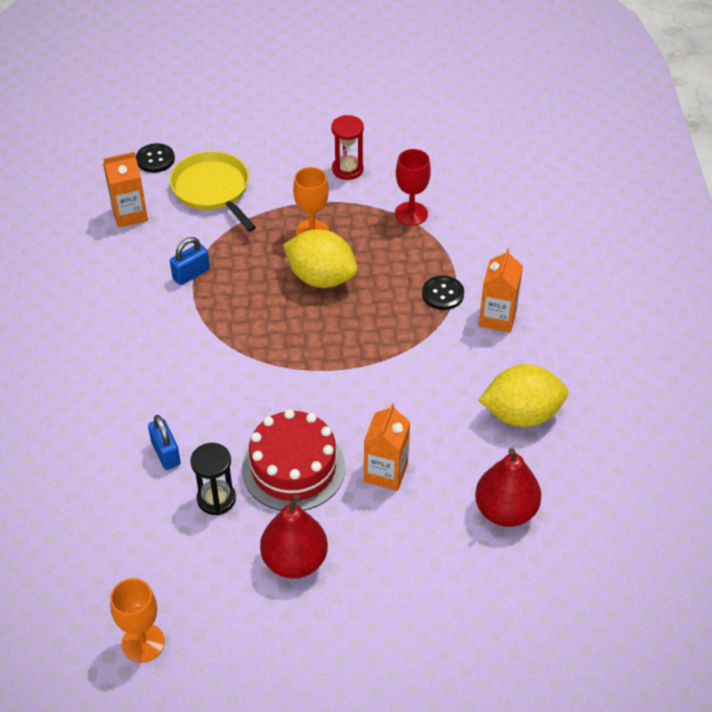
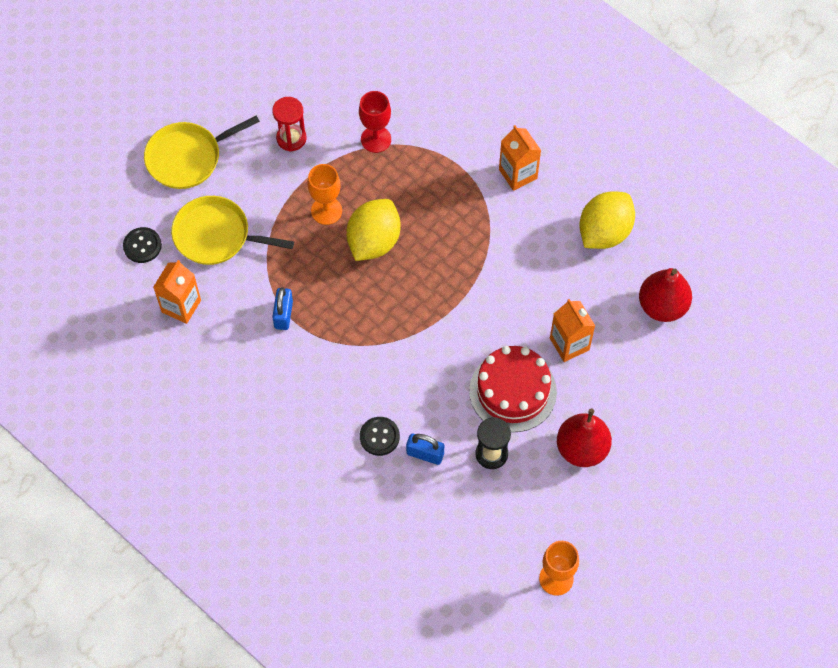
camera: 45 degrees left, 15 degrees up
yellow lemon [283,229,358,288] -> yellow lemon turned 45 degrees counterclockwise [346,199,400,261]
black button [422,275,464,310] -> black button moved to [360,417,400,456]
none -> yellow pan [144,116,260,189]

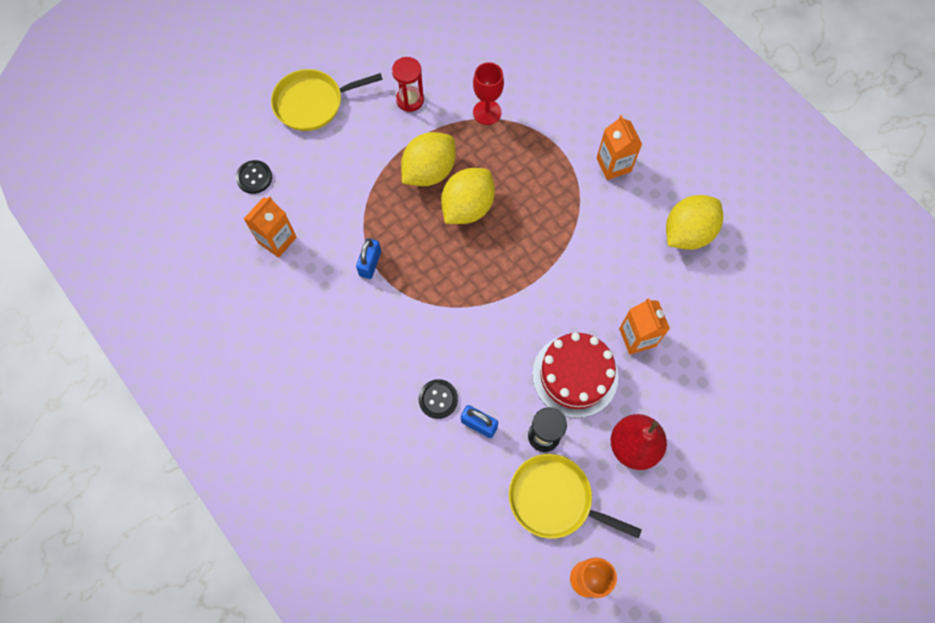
camera: 10 degrees right, 5 degrees up
yellow pan [171,196,294,265] -> yellow pan moved to [509,454,642,539]
orange goblet [307,164,342,225] -> yellow lemon [401,132,456,186]
red pear [639,268,692,322] -> none

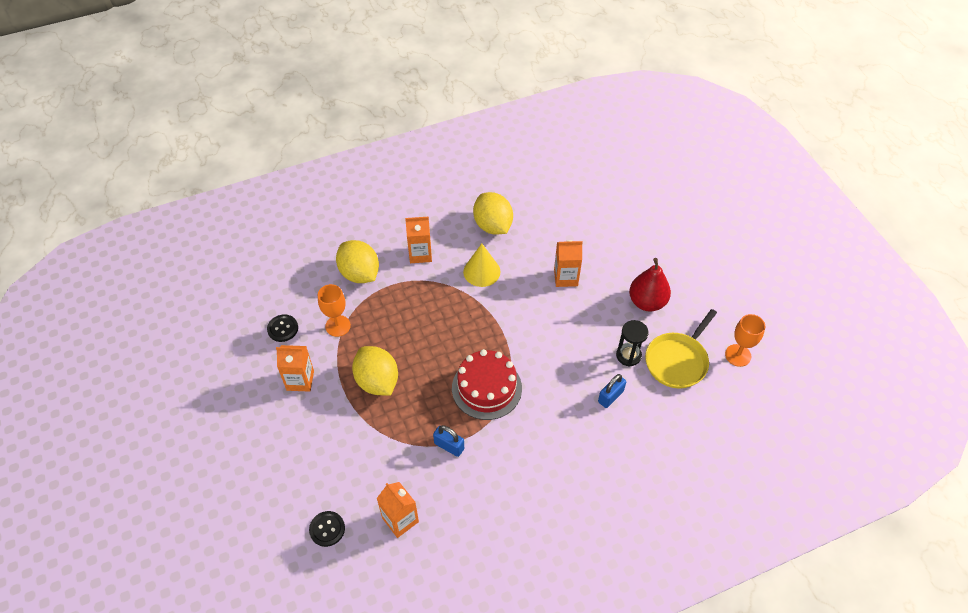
camera: 75 degrees left, 15 degrees down
yellow pan [271,69,383,131] -> none
red hourglass [392,57,424,112] -> orange carton [276,345,314,392]
black button [419,379,458,419] -> black button moved to [267,314,298,342]
yellow lemon [441,168,495,224] -> yellow lemon moved to [336,240,379,283]
red goblet [473,62,504,125] -> orange goblet [318,284,351,337]
red cake [532,332,618,418] -> red cake moved to [452,349,522,420]
none -> yellow cone [463,244,500,287]

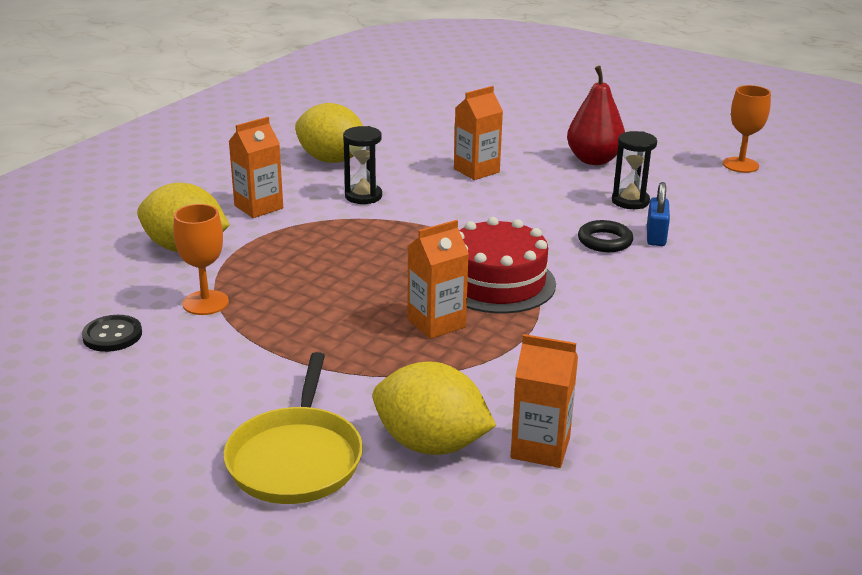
camera: 35 degrees left, 25 degrees down
orange carton [276,345,314,392] -> orange carton moved to [407,220,469,339]
black button [309,511,345,547] -> none
yellow lemon [352,346,398,396] -> yellow lemon moved to [373,361,496,455]
blue padlock [433,425,464,457] -> none
yellow cone [463,244,500,287] -> black hourglass [343,126,382,204]
yellow pan [645,309,717,389] -> yellow pan moved to [223,352,363,504]
none -> black ring [578,220,633,252]

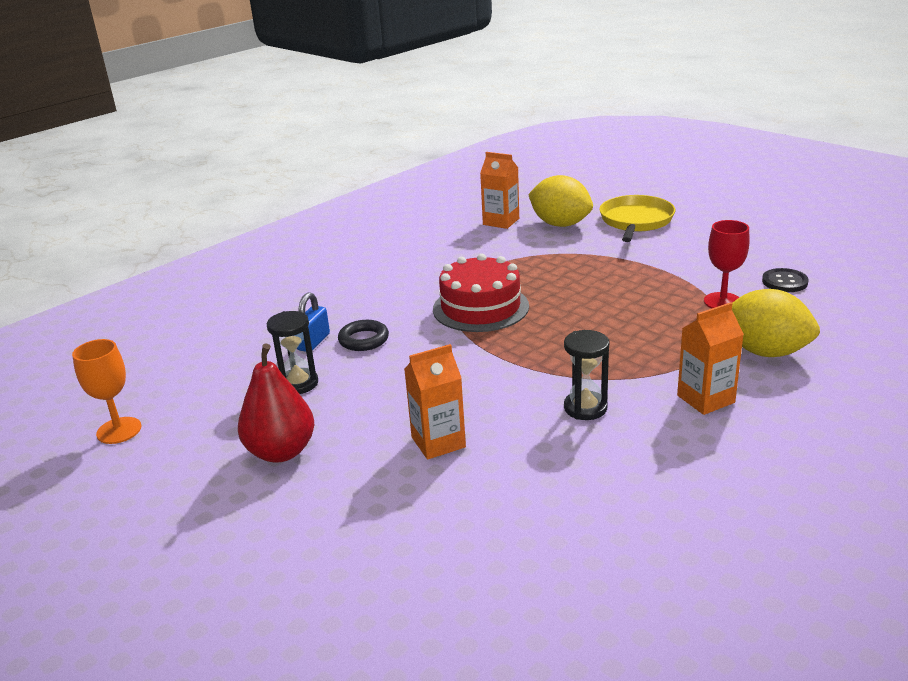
camera: 165 degrees left, 0 degrees up
orange goblet [173,204,229,315] -> red goblet [704,220,750,308]
yellow lemon [295,103,363,163] -> none
orange carton [407,220,469,339] -> none

